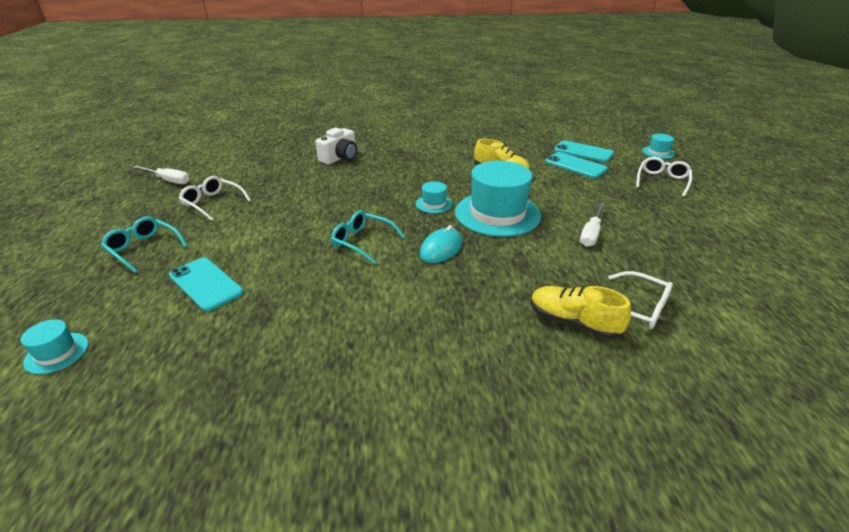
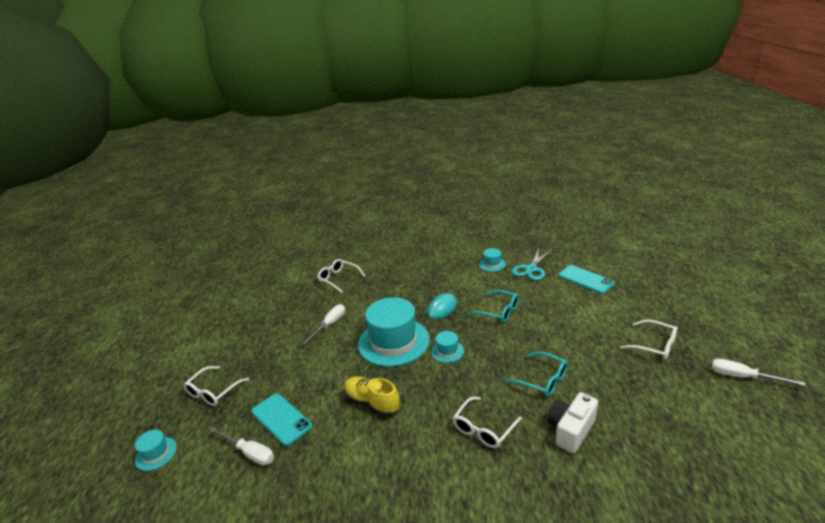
camera: 175 degrees left, 5 degrees down
turquoise hat [21,319,88,374] -> turquoise hat moved to [479,248,506,272]
turquoise glasses [101,216,188,273] -> turquoise glasses moved to [506,351,568,397]
yellow shoe [531,286,631,339] -> none
turquoise phone [554,140,614,162] -> white screwdriver [210,427,274,466]
none -> white glasses [453,397,522,448]
none -> turquoise scissors [512,249,551,280]

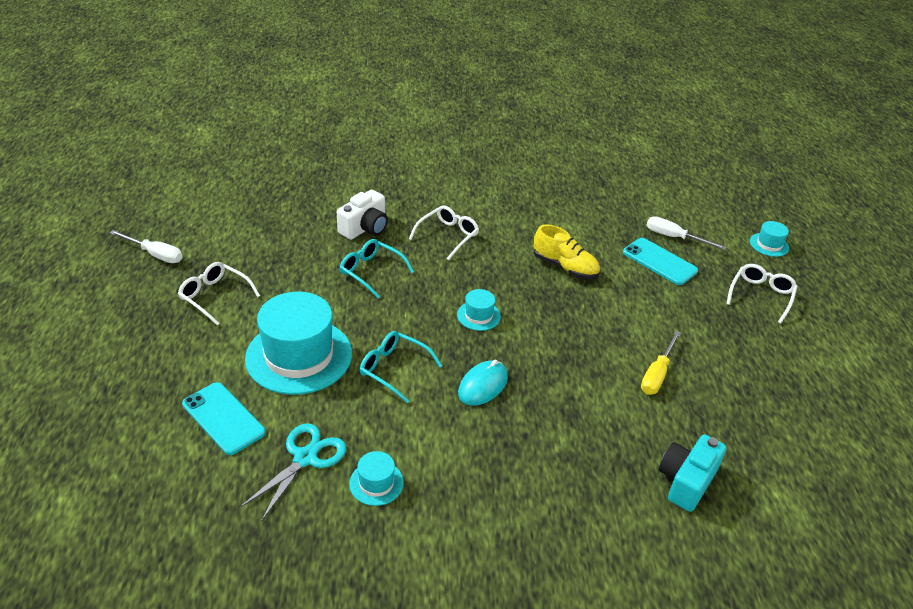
camera: 175 degrees right, 10 degrees up
white screwdriver [302,304,345,345] -> yellow screwdriver [641,331,681,395]
white glasses [317,259,365,293] -> turquoise camera [659,434,727,512]
turquoise hat [358,297,430,367] -> turquoise hat moved to [245,292,352,395]

